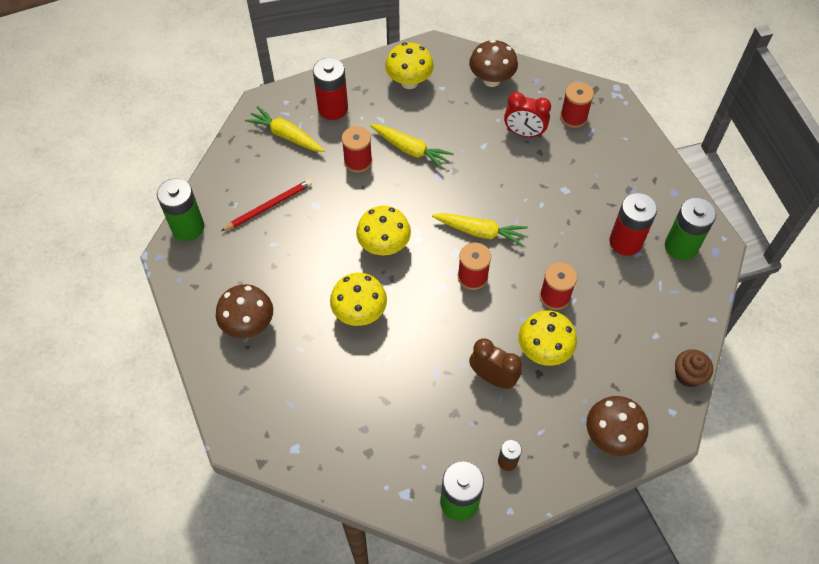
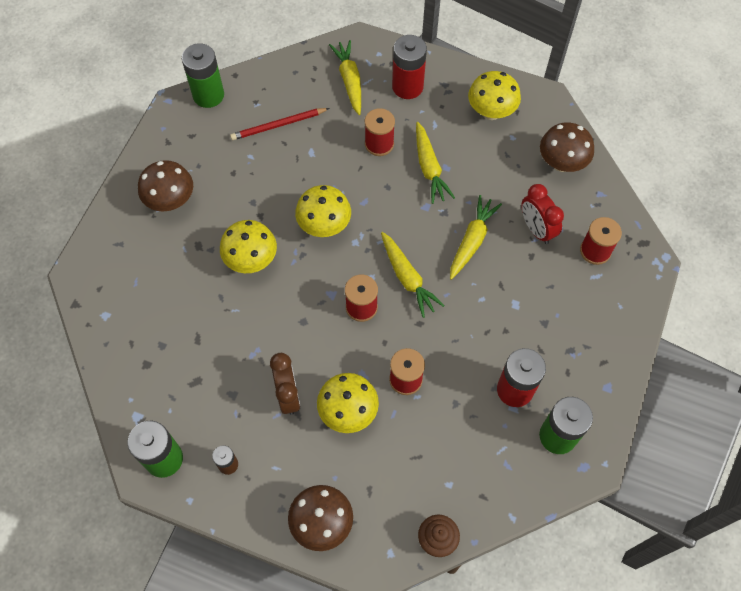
camera: 45 degrees right, 5 degrees up
red pencil [221,179,312,231] -> red pencil turned 150 degrees clockwise [230,108,329,140]
none -> yellow carrot [450,195,502,280]

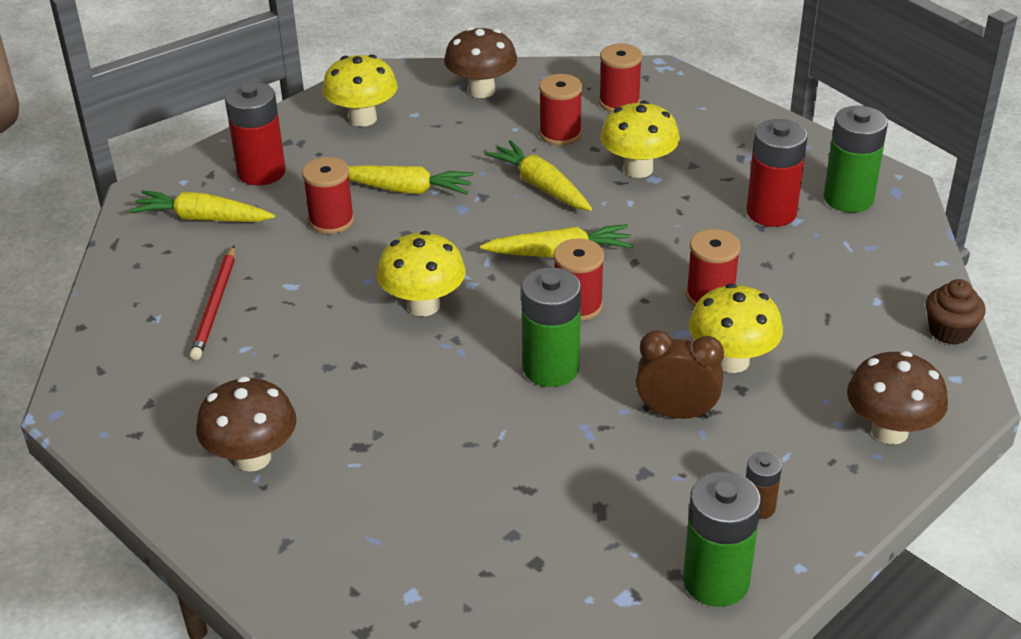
camera: 65 degrees left, 25 degrees down
green battery [182,43,224,108] -> green battery moved to [521,267,581,387]
yellow mushroom [220,220,277,273] -> yellow mushroom moved to [600,100,680,178]
red clock [521,184,564,244] -> red spool [539,74,582,146]

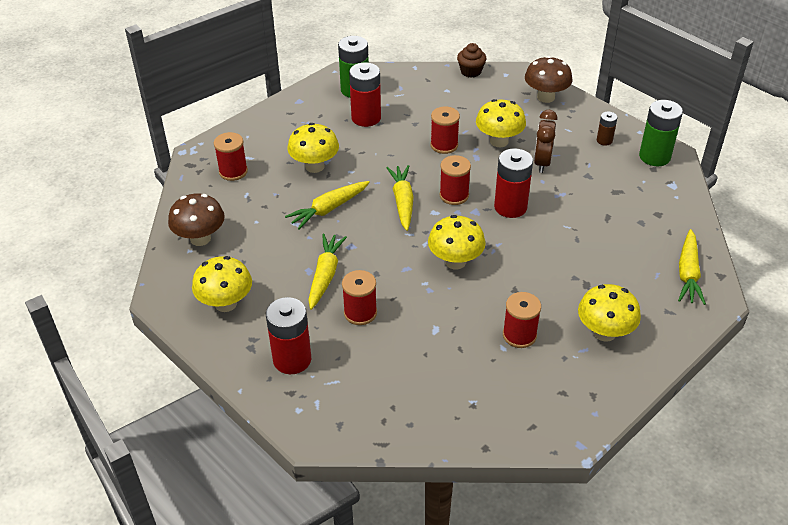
camera: 90 degrees left, 5 degrees up
yellow carrot [129,190,275,222] -> yellow carrot moved to [678,229,706,305]
red pencil [190,246,235,360] -> none
brown mushroom [196,377,296,472] -> yellow mushroom [578,284,641,342]
green battery [521,267,581,387] -> red battery [494,148,533,218]
red spool [539,74,582,146] -> red spool moved to [503,292,541,348]

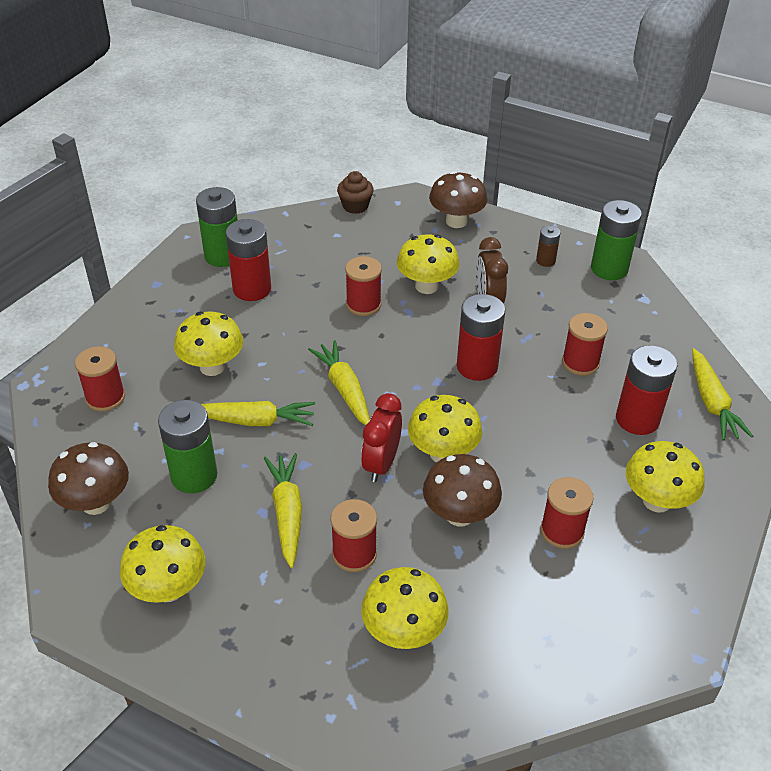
camera: 20 degrees left, 0 degrees up
red battery [266,297,311,374] -> red battery moved to [616,345,678,435]
yellow carrot [285,181,370,229] -> yellow carrot turned 120 degrees counterclockwise [201,401,315,426]
red spool [439,155,471,205] -> red spool moved to [562,313,608,376]
none -> green battery [158,400,218,493]
none -> red clock [361,393,402,482]
none -> yellow mushroom [361,567,448,649]
none -> brown mushroom [423,454,502,526]

